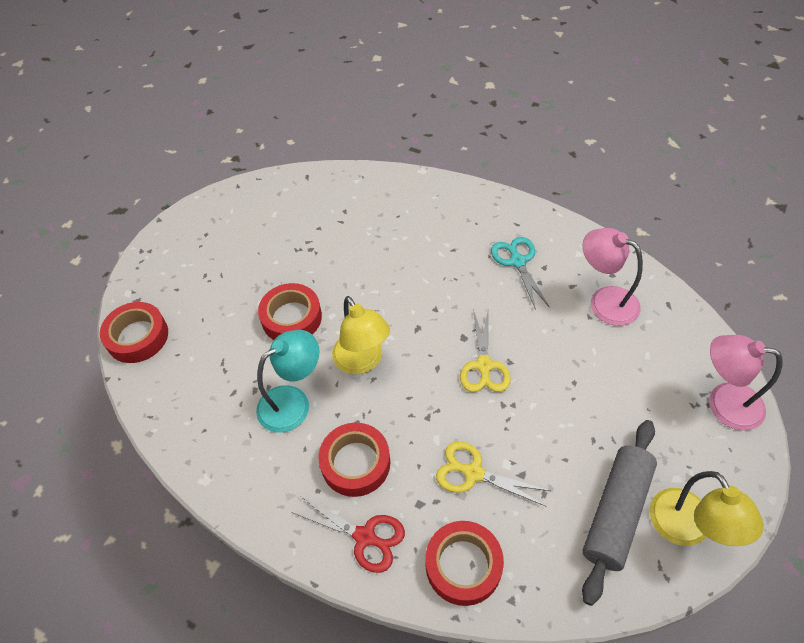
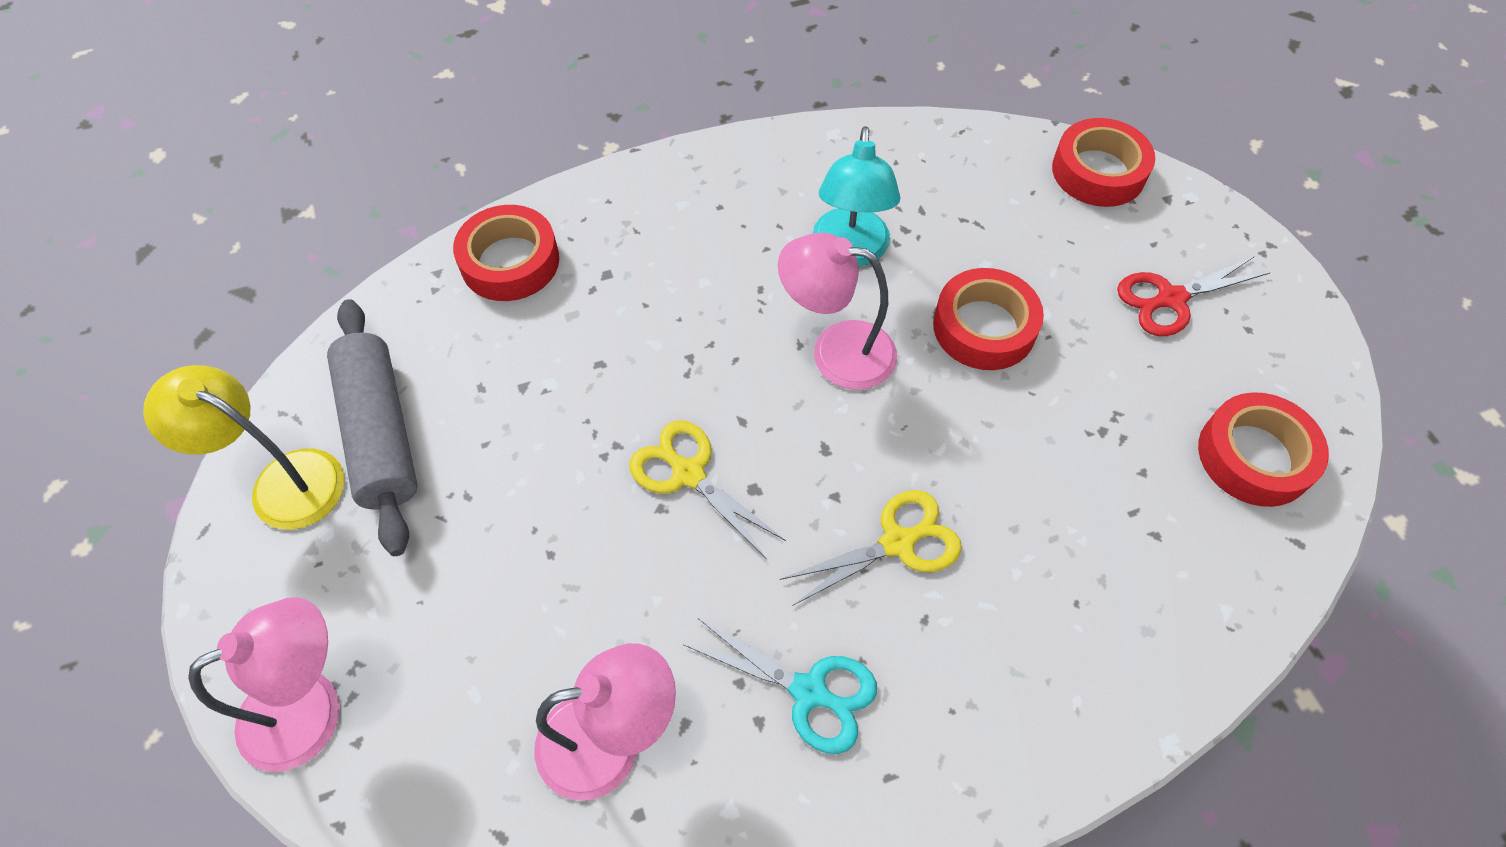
camera: 130 degrees right, 5 degrees up
red scissors [291,496,405,573] -> red scissors moved to [1117,256,1271,336]
red tape [318,423,390,497] -> red tape moved to [1198,392,1329,507]
yellow lamp [332,296,390,374] -> pink lamp [778,233,897,390]
yellow scissors [436,441,550,506] -> yellow scissors moved to [780,490,962,605]

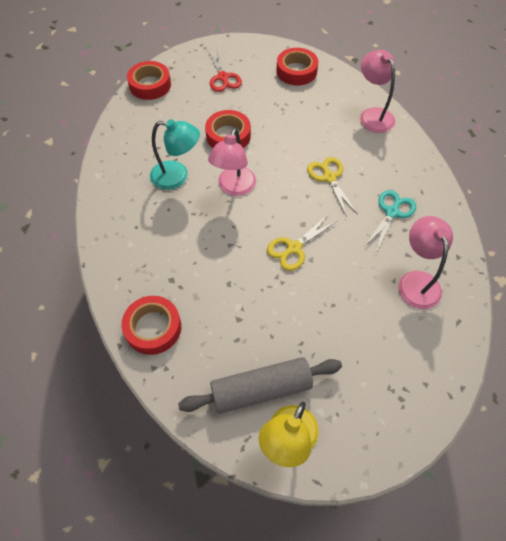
camera: 85 degrees left, 0 degrees up
pink lamp [188,597,339,772] -> pink lamp moved to [360,50,395,133]

